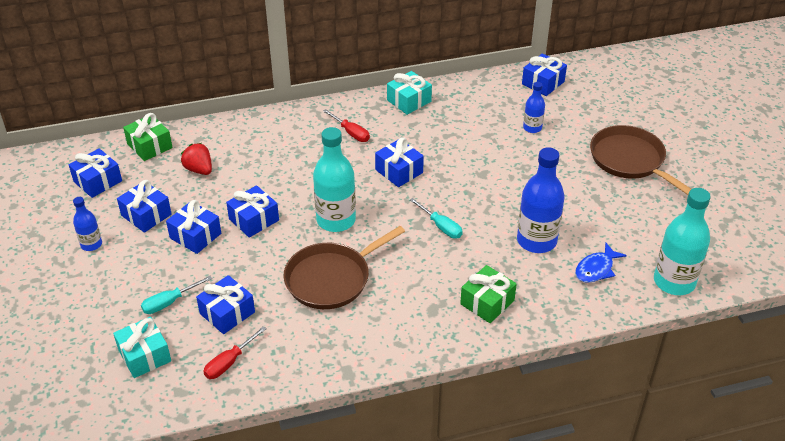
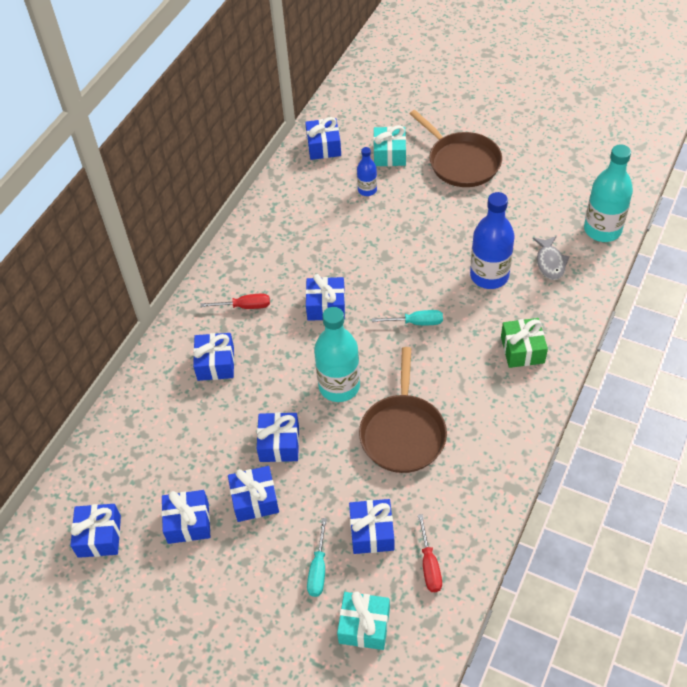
camera: 45 degrees left, 10 degrees up
blue bottle [73,197,102,251] -> none
green gift [123,113,173,161] -> none
red strawberry [181,143,212,175] -> none
turquoise gift [387,71,432,115] -> turquoise gift moved to [373,125,406,166]
blue fish [575,243,627,283] -> grey fish [533,236,570,280]
brown pan [590,125,691,195] -> brown pan turned 135 degrees counterclockwise [410,110,502,187]
none -> blue gift [193,333,234,381]

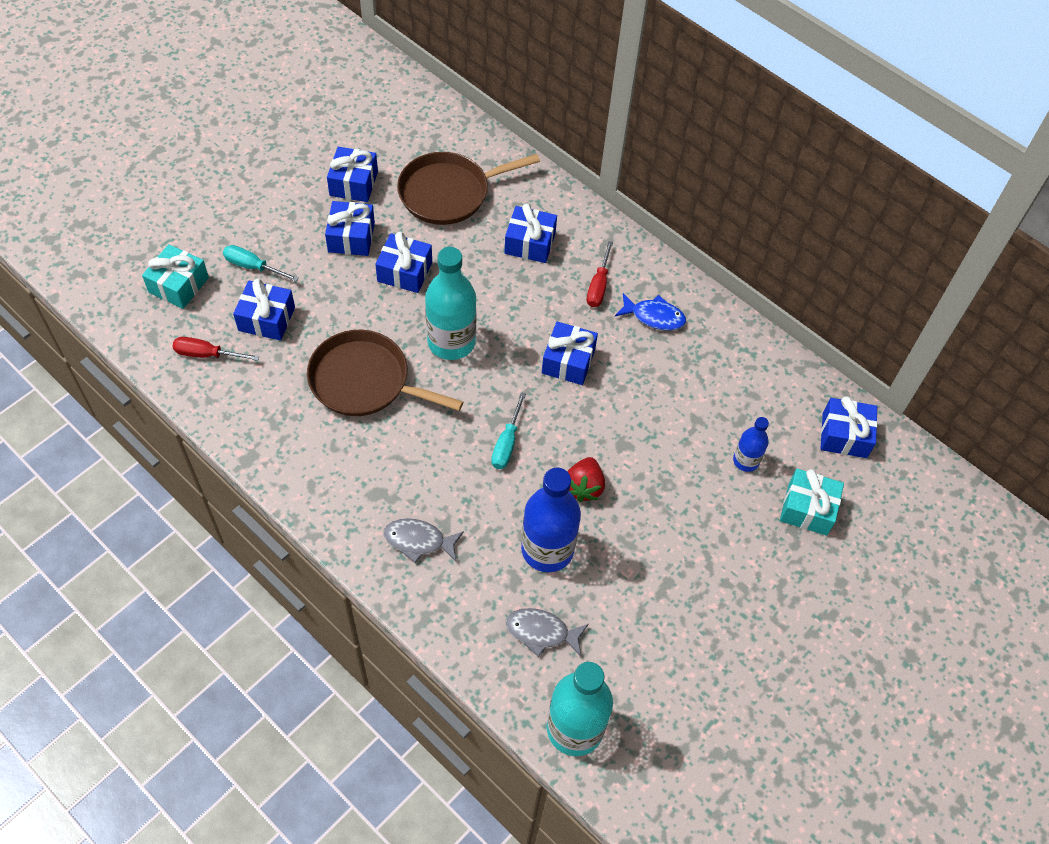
camera: 100 degrees right, 5 degrees up
blue gift [70,504,121,558] -> none
brown pan [410,110,502,187] -> brown pan moved to [397,152,540,225]
green gift [501,318,548,368] -> grey fish [384,518,464,563]
none -> red strawberry [567,457,605,502]
none -> blue fish [615,293,686,331]

